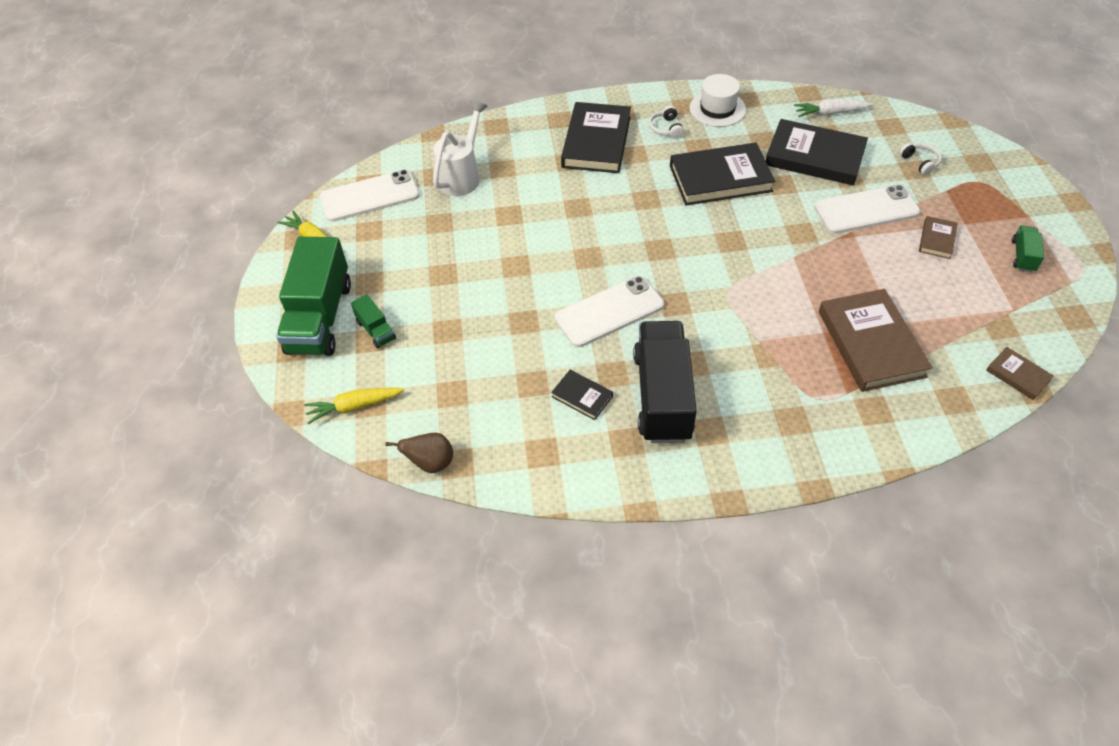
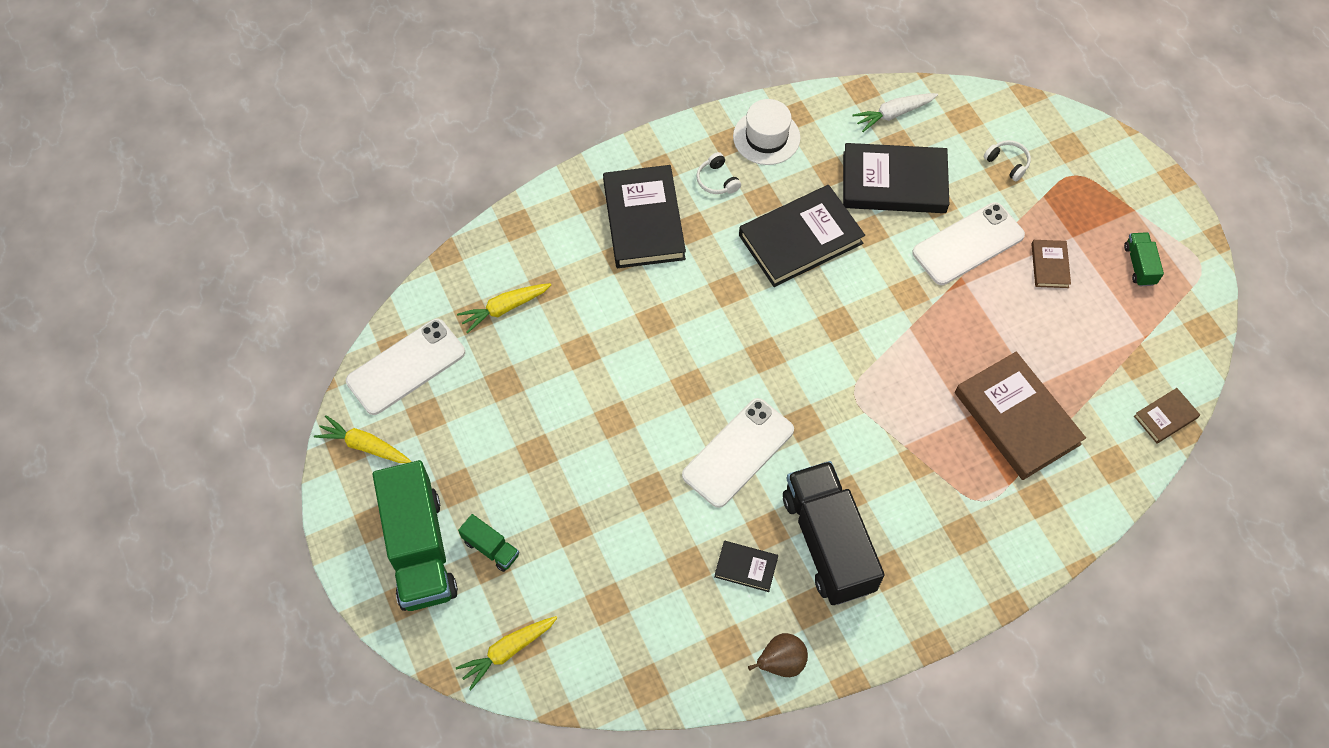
camera: 20 degrees left, 10 degrees up
brown pear [385,433,453,473] -> brown pear moved to [748,633,808,677]
white watering can [433,100,488,196] -> yellow carrot [457,283,551,333]
brown book [986,347,1054,400] -> brown book turned 60 degrees counterclockwise [1134,388,1200,443]

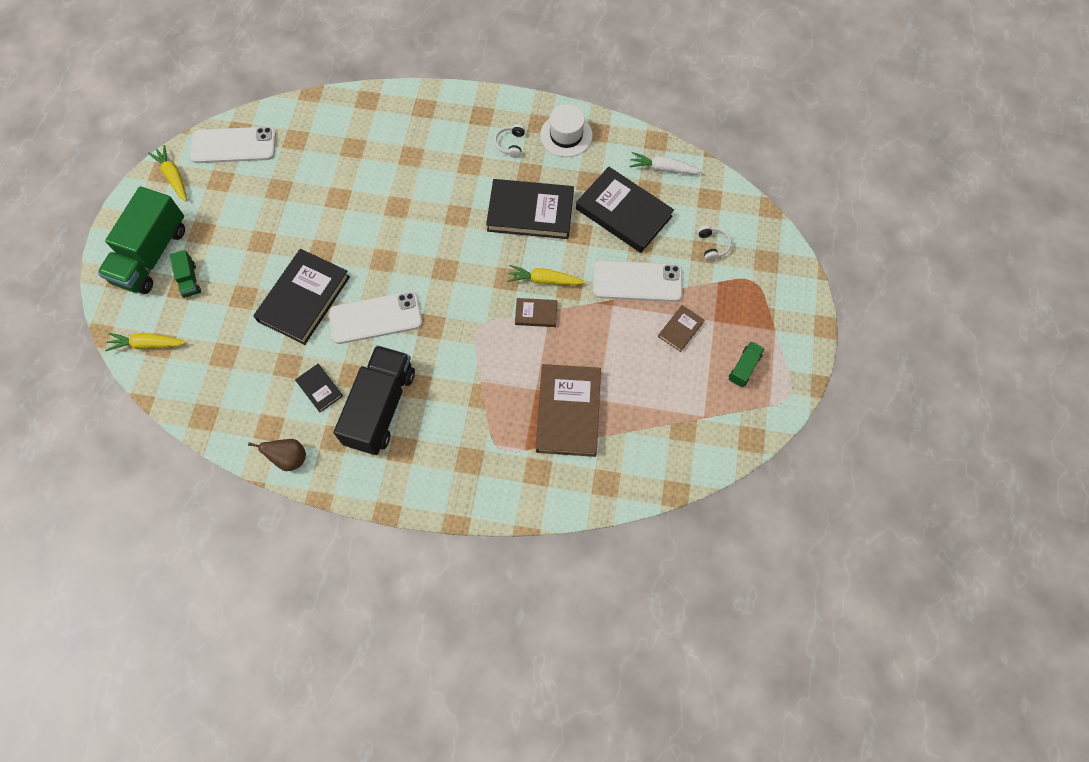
camera: 35 degrees right, 5 degrees up
yellow carrot [457,283,551,333] -> yellow carrot moved to [507,265,585,285]
black book [603,165,686,268] -> black book moved to [253,249,350,345]
brown book [1134,388,1200,443] -> brown book moved to [515,298,557,327]

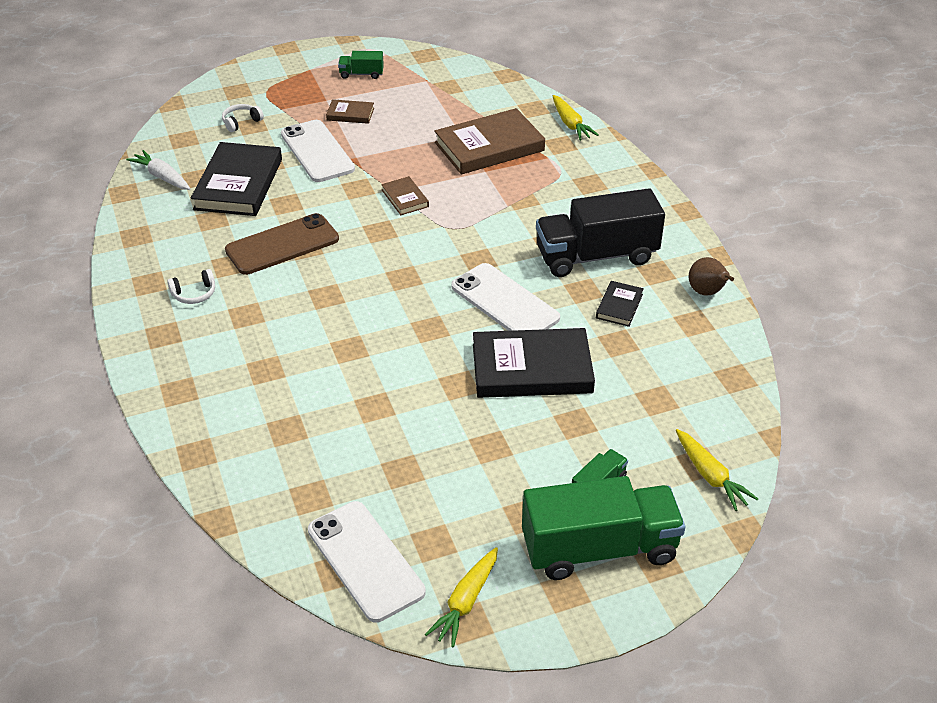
camera: 120 degrees left, 25 degrees down
black book [486,179,574,239] -> brown phone [225,213,339,275]
yellow carrot [507,265,585,285] -> yellow carrot moved to [553,95,599,140]
white hat [540,104,593,157] -> none
white carrot [629,152,703,174] -> white carrot turned 150 degrees clockwise [126,150,191,190]

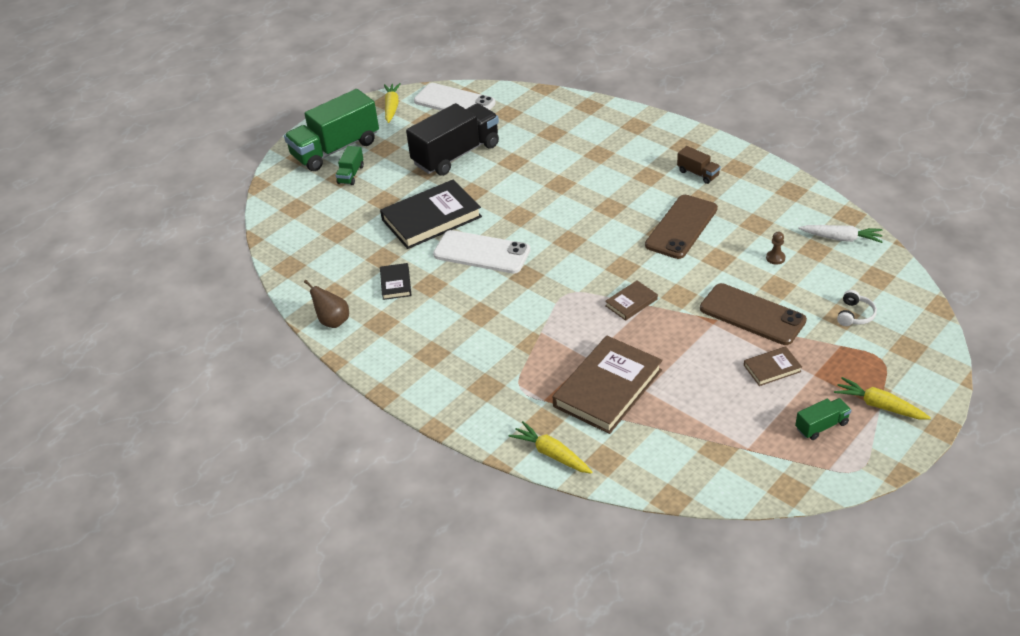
camera: 155 degrees right, 0 degrees up
white headphones [167,269,215,304] -> brown truck [677,146,721,184]
black book [191,142,282,216] -> brown pawn [766,232,786,265]
white phone [281,120,355,182] -> brown phone [700,283,807,345]
brown book [381,176,429,215] -> brown book turned 75 degrees counterclockwise [605,280,658,321]
black truck [536,188,665,277] -> black truck moved to [406,103,499,176]
yellow carrot [676,429,758,511] -> yellow carrot moved to [834,377,931,420]

